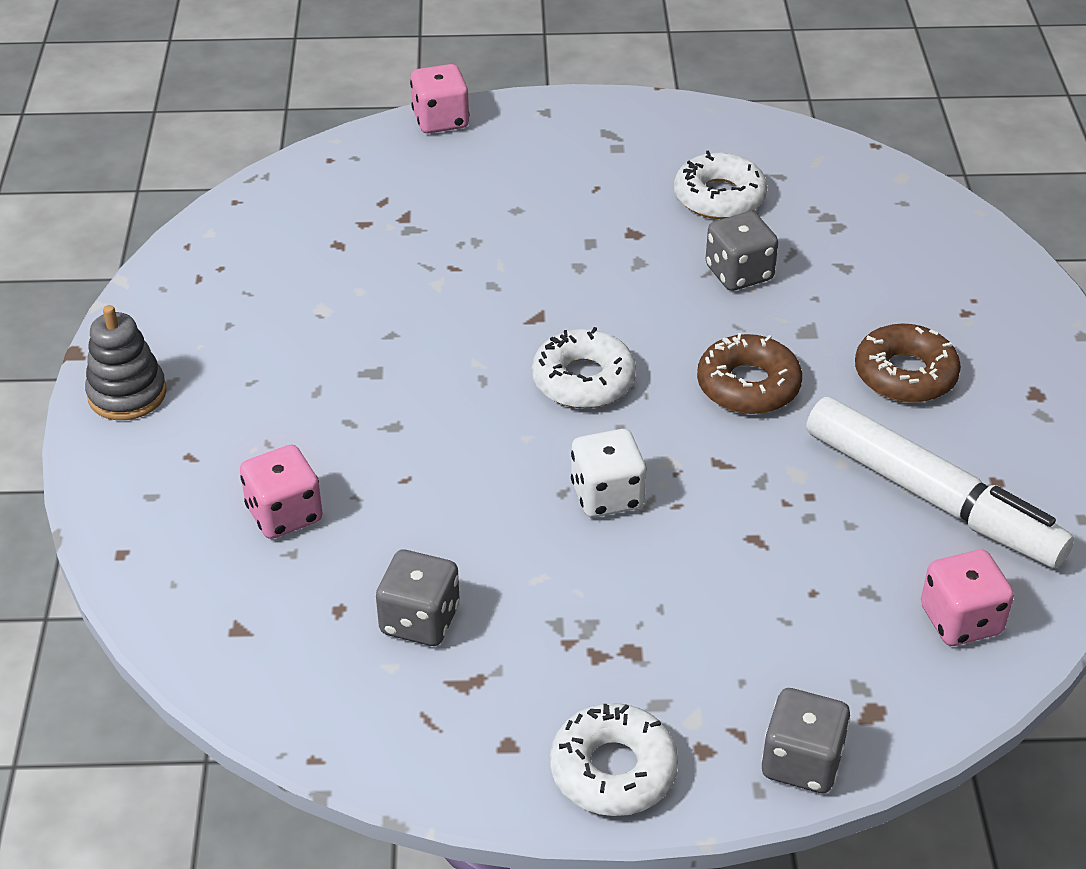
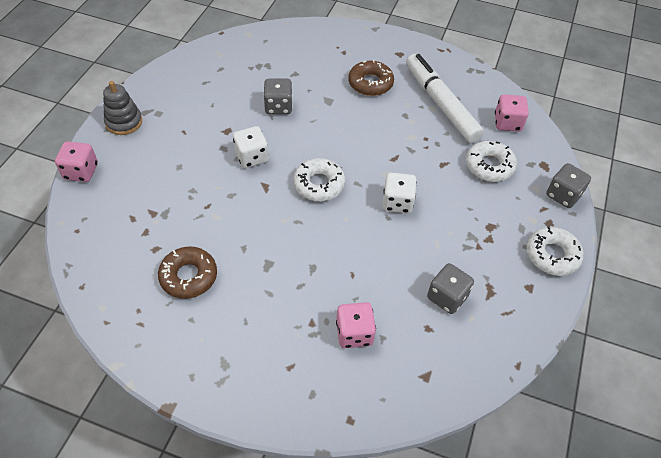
camera: 70 degrees left, 10 degrees up
grey stacking toy [85,305,167,420] -> grey stacking toy moved to [103,81,142,135]
white donut [674,151,768,219] -> white donut moved to [466,141,517,182]
brown donut [697,333,802,414] -> brown donut moved to [158,247,217,299]
white marker [806,397,1074,568] -> white marker turned 90 degrees counterclockwise [406,54,484,143]
none -> white dice [233,126,269,168]

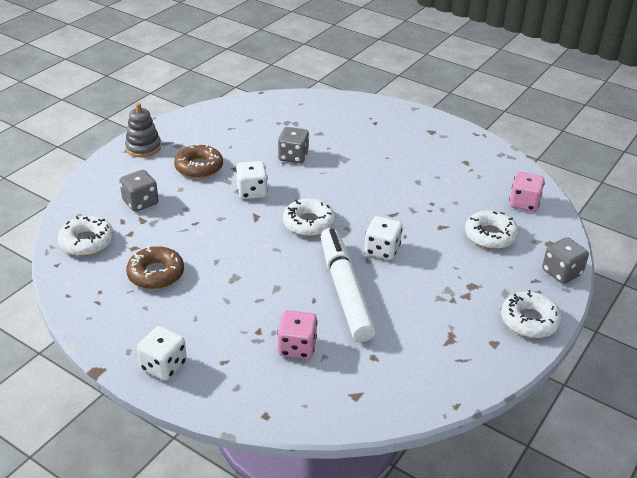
camera: 15 degrees right, 15 degrees down
pink dice [55,141,98,182] -> none
brown donut [349,60,394,96] -> brown donut moved to [174,144,223,178]
white marker [406,54,484,143] -> white marker moved to [321,228,376,342]
grey dice [427,263,474,314] -> grey dice moved to [119,170,159,212]
none -> white donut [58,216,114,256]
none -> white dice [137,326,187,381]

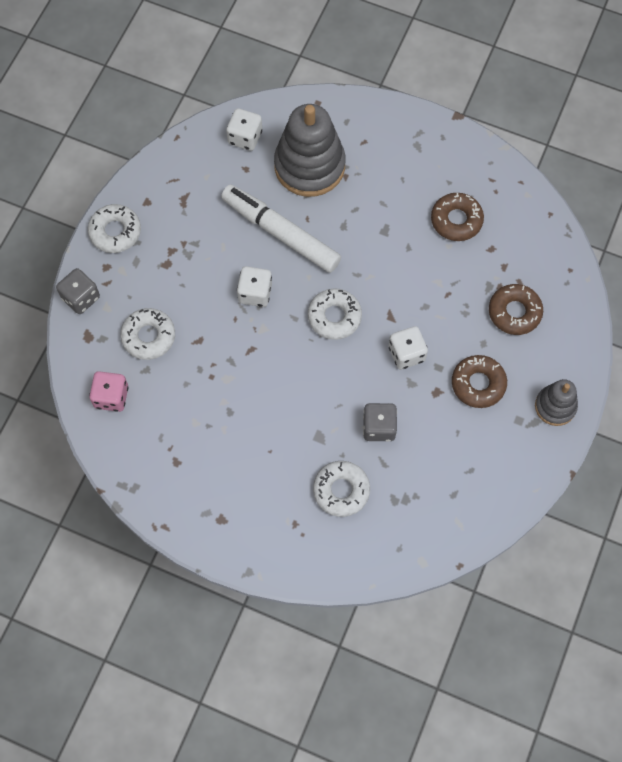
camera: 170 degrees right, 30 degrees up
white donut [58,216,114,256] -> white donut moved to [313,461,370,517]
grey dice [119,170,159,212] -> brown donut [489,284,543,335]
white dice [137,326,187,381] -> white dice moved to [226,108,262,151]
pink dice [277,310,317,359] -> grey stacking toy [274,104,346,197]
white marker [321,228,376,342] -> white marker turned 150 degrees clockwise [221,184,341,273]

